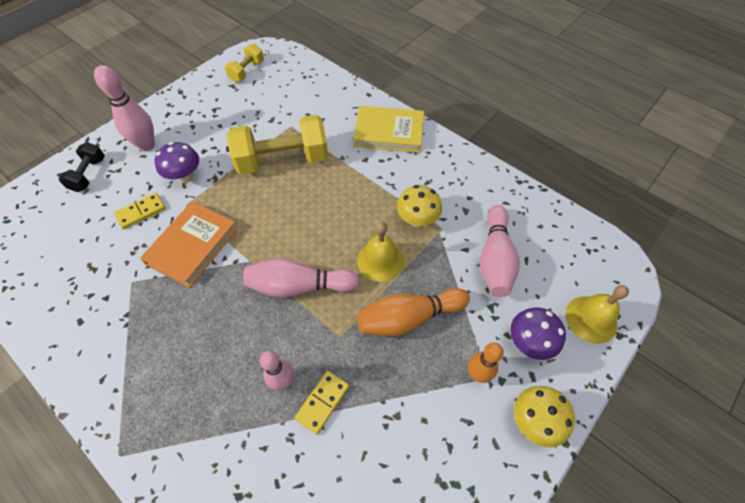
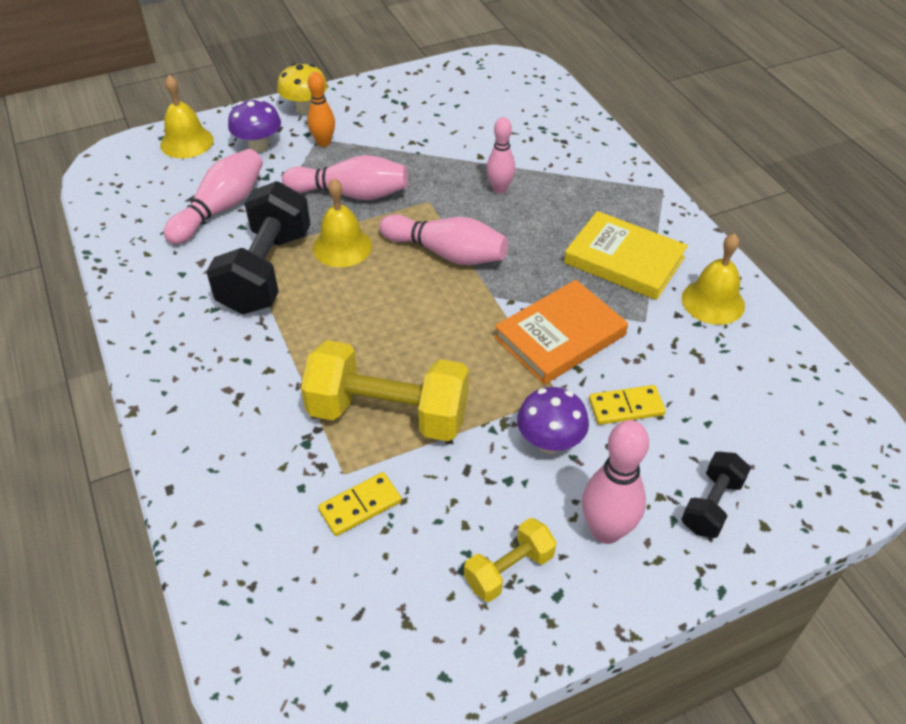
camera: 155 degrees left, 10 degrees down
yellow dumbbell [225,44,264,82] -> yellow dumbbell moved to [464,518,557,602]
yellow domino [295,371,349,435] -> yellow domino moved to [318,472,402,536]
yellow book [353,106,424,153] -> yellow book moved to [564,211,688,300]
orange bowling pin [357,288,470,336] -> pink bowling pin [282,155,408,200]
yellow mushroom [397,185,442,227] -> black dumbbell [206,181,310,315]
none -> yellow bell [682,233,745,325]

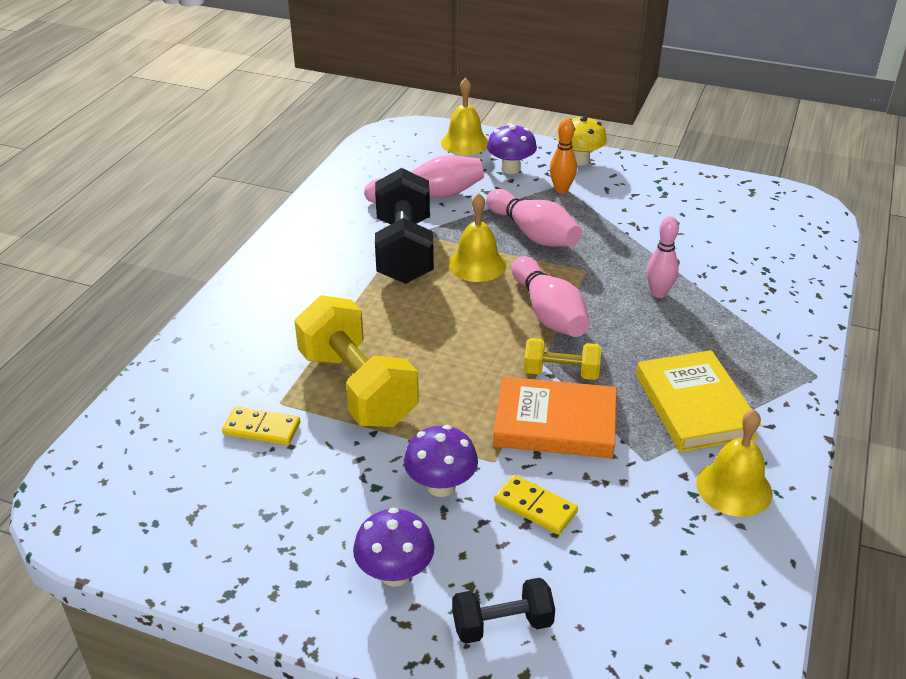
camera: 45 degrees right, 10 degrees down
black dumbbell [206,181,310,315] -> black dumbbell turned 60 degrees counterclockwise [375,168,434,284]
yellow dumbbell [464,518,557,602] -> yellow dumbbell moved to [524,338,601,380]
pink bowling pin [582,420,649,544] -> purple mushroom [353,508,435,586]

